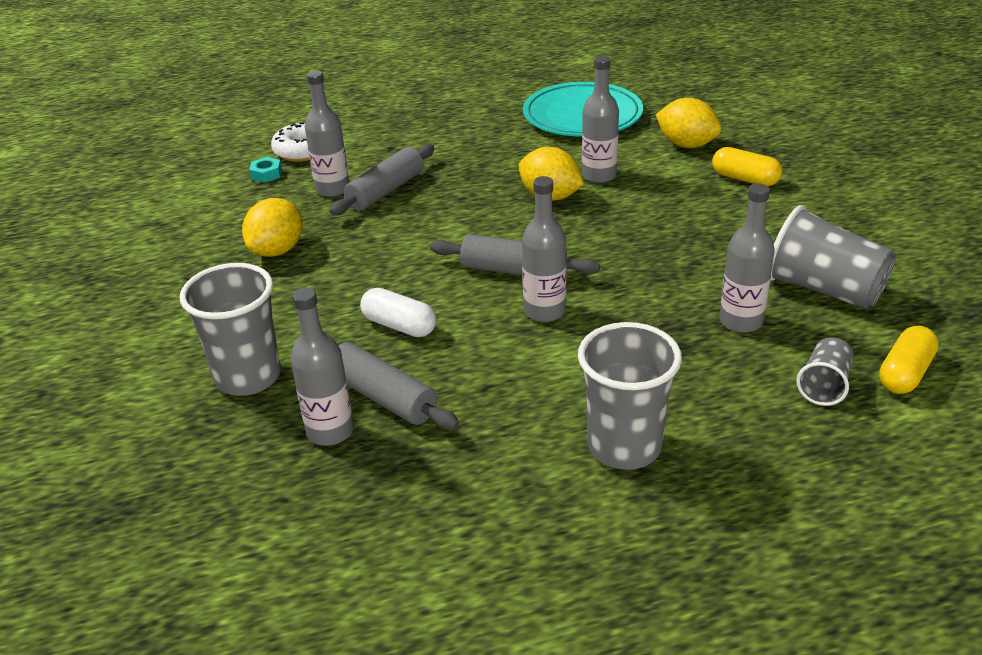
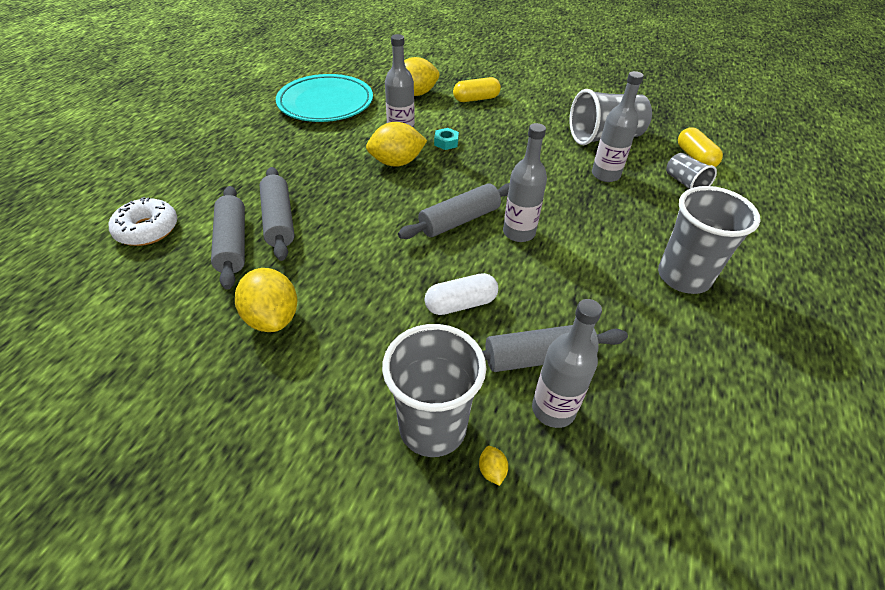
camera: 55 degrees left, 10 degrees up
turquoise nut [249,157,282,183] -> turquoise nut moved to [434,128,459,150]
grey bottle [305,71,349,197] -> grey rolling pin [211,186,245,290]
none -> yellow lemon [479,446,508,486]

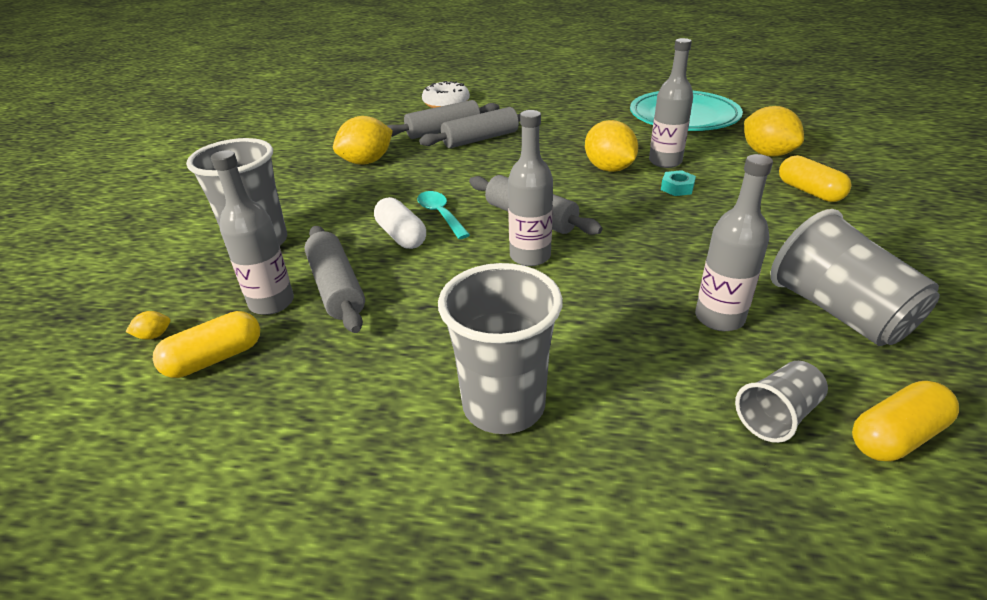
camera: 80 degrees right, 10 degrees down
yellow lemon [479,446,508,486] -> yellow lemon moved to [126,311,170,340]
none -> yellow capsule [153,311,260,378]
none -> turquoise spoon [417,191,470,239]

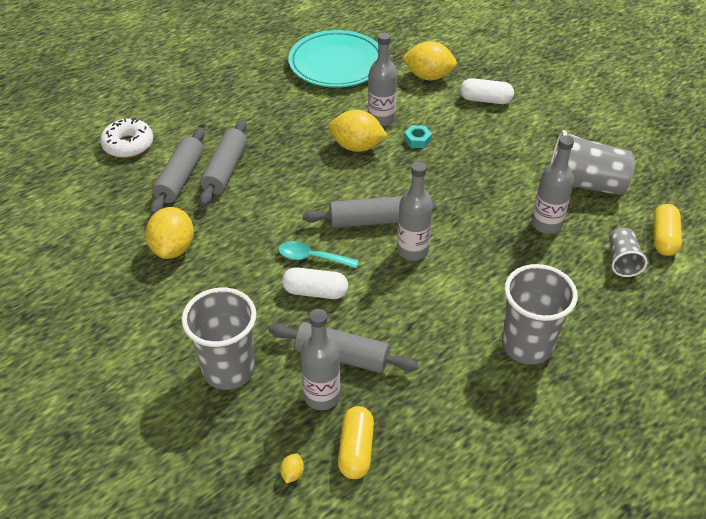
camera: 50 degrees left, 10 degrees up
yellow capsule [779,155,851,202] -> white capsule [460,78,514,104]

